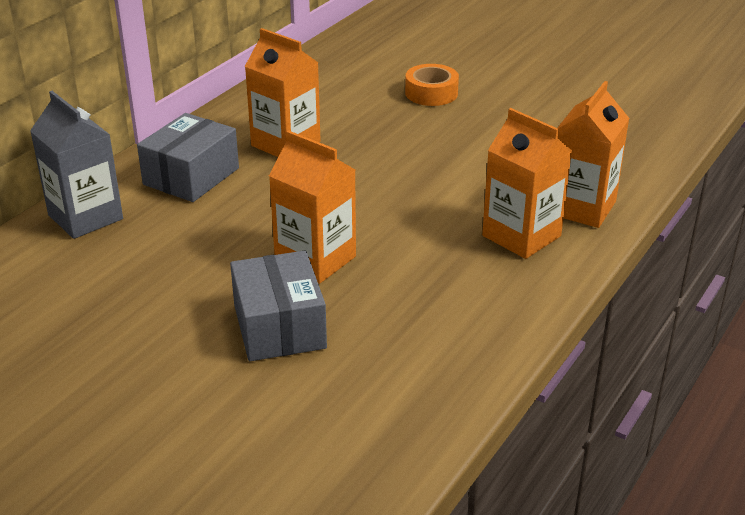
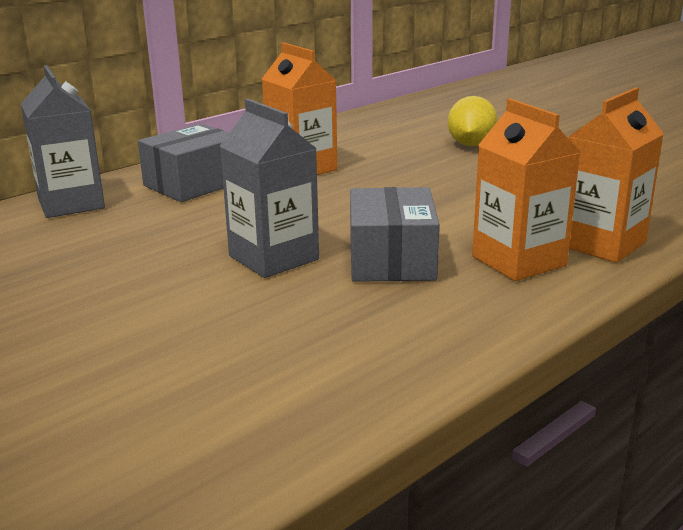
camera: 15 degrees right, 10 degrees down
grey box [230,251,327,361] -> grey box moved to [350,187,440,282]
orange carton [269,130,356,284] -> grey carton [220,99,319,278]
orange tape [405,64,459,106] -> yellow lemon [448,96,497,146]

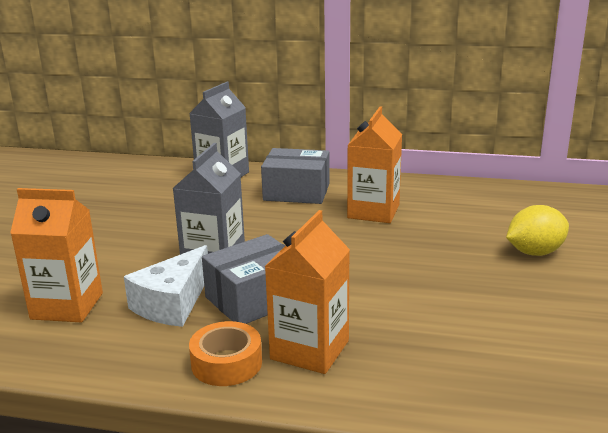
camera: 55 degrees right, 0 degrees up
orange carton [568,87,664,263] -> orange carton moved to [10,188,103,322]
none -> white cheese [124,245,208,327]
none -> orange tape [189,321,262,386]

